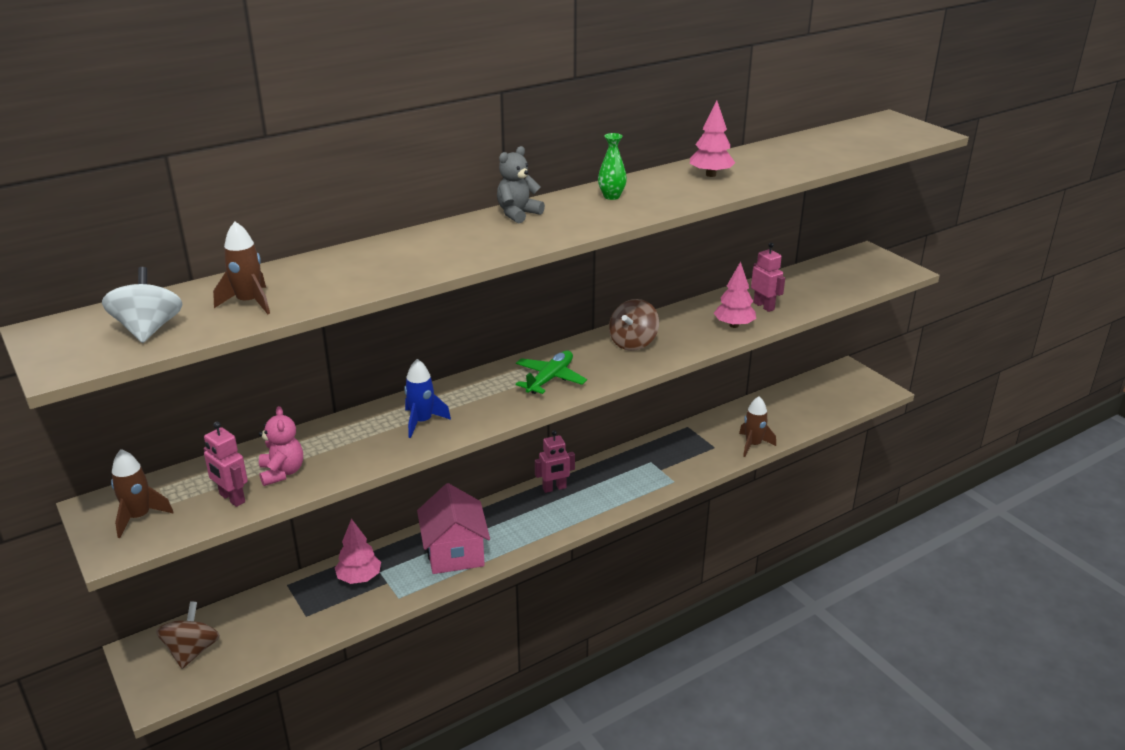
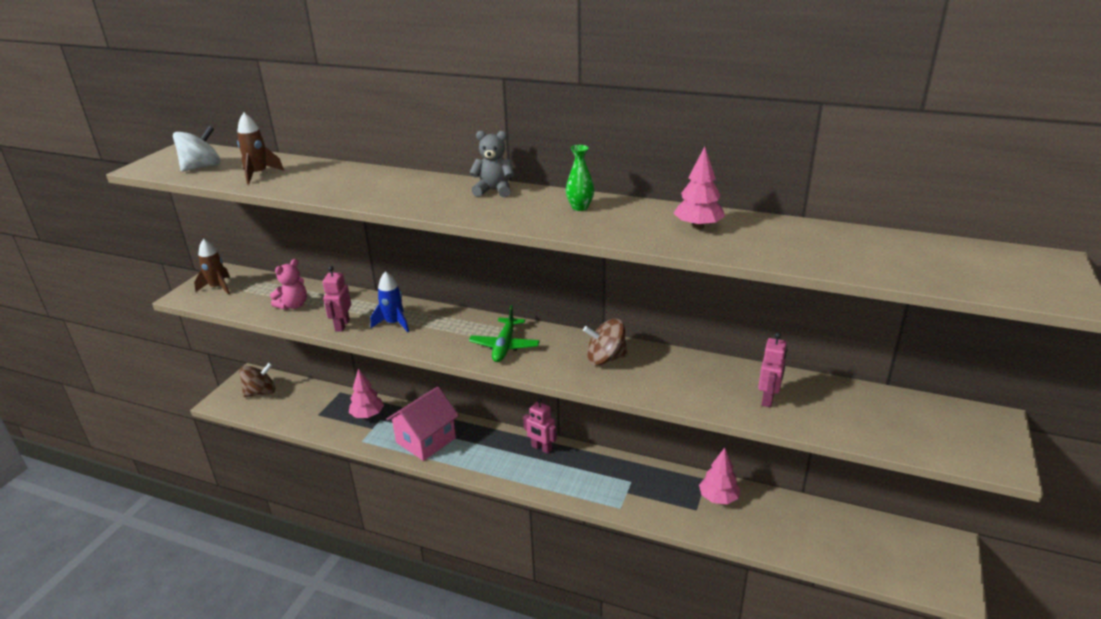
camera: 55 degrees right, 0 degrees up
pink robot [204,421,248,507] -> pink robot moved to [323,266,351,332]
green plane [516,351,587,394] -> green plane turned 105 degrees clockwise [469,305,540,362]
pink tree [714,262,756,328] -> pink tree moved to [699,448,740,504]
brown rocket [739,396,776,457] -> none

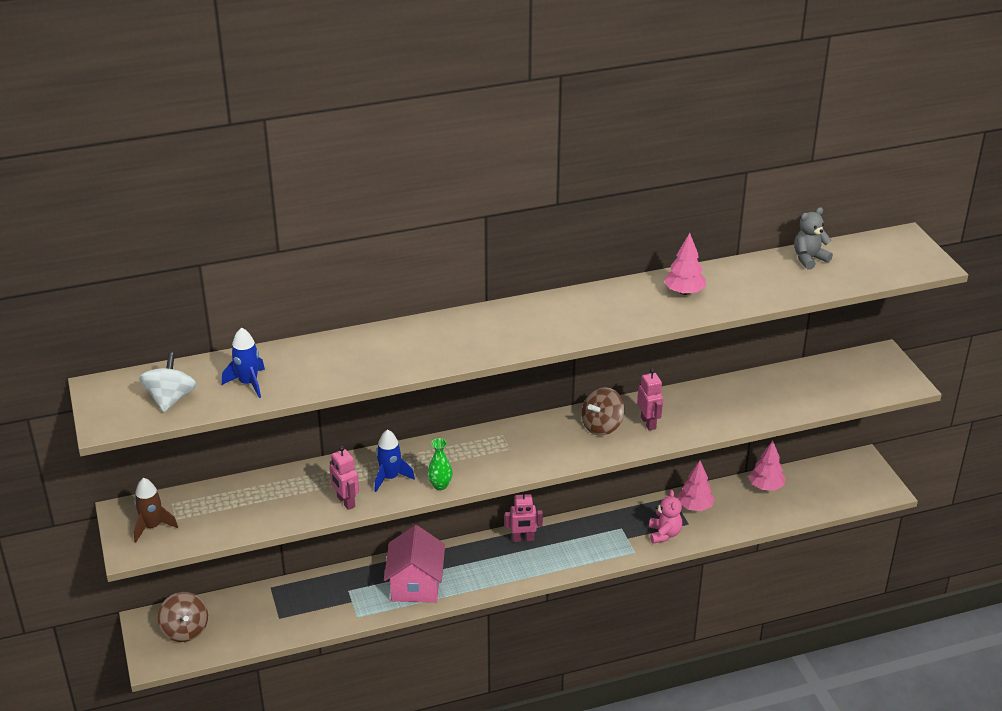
camera: 40 degrees left, 5 degrees up
brown rocket [237,113,284,184] -> blue rocket [222,327,265,398]
brown spinning top [239,362,275,397] -> brown spinning top turned 135 degrees clockwise [158,592,208,642]
pink teddy bear [270,259,307,310] -> pink teddy bear moved to [649,490,682,544]
pink tree [349,369,384,418] -> pink tree moved to [749,440,786,491]
grey teddy bear [469,131,514,197] -> grey teddy bear moved to [794,207,833,270]
green plane [469,305,540,362] -> none
green vase [566,145,594,211] -> green vase moved to [427,438,453,490]
pink robot [758,332,787,408] -> pink robot moved to [637,369,663,431]

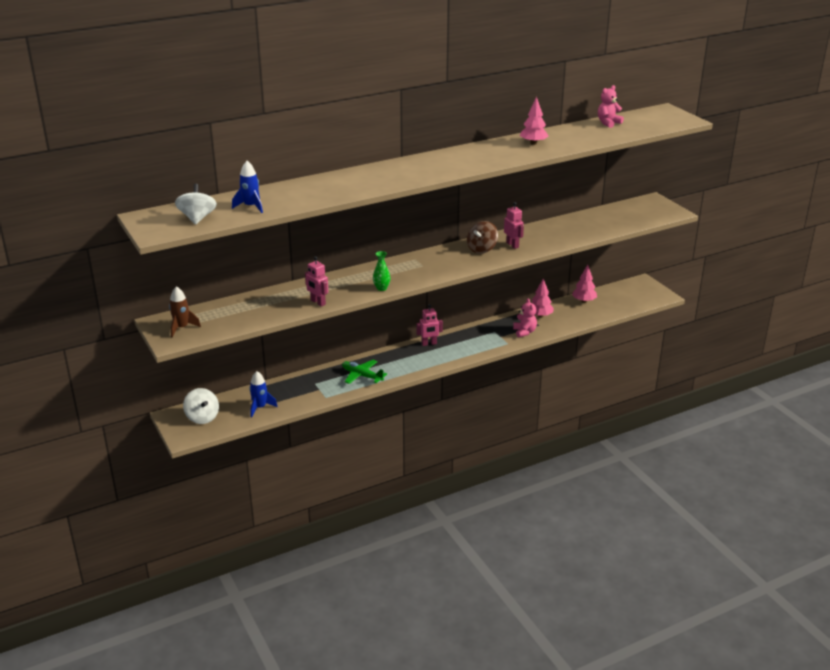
camera: 10 degrees left, 5 degrees down
brown spinning top [158,592,208,642] -> white spinning top [183,388,219,424]
blue rocket [375,429,415,492] -> blue rocket moved to [249,371,278,417]
pink house [384,525,445,603] -> green plane [342,360,387,384]
grey teddy bear [794,207,833,270] -> pink teddy bear [598,85,624,128]

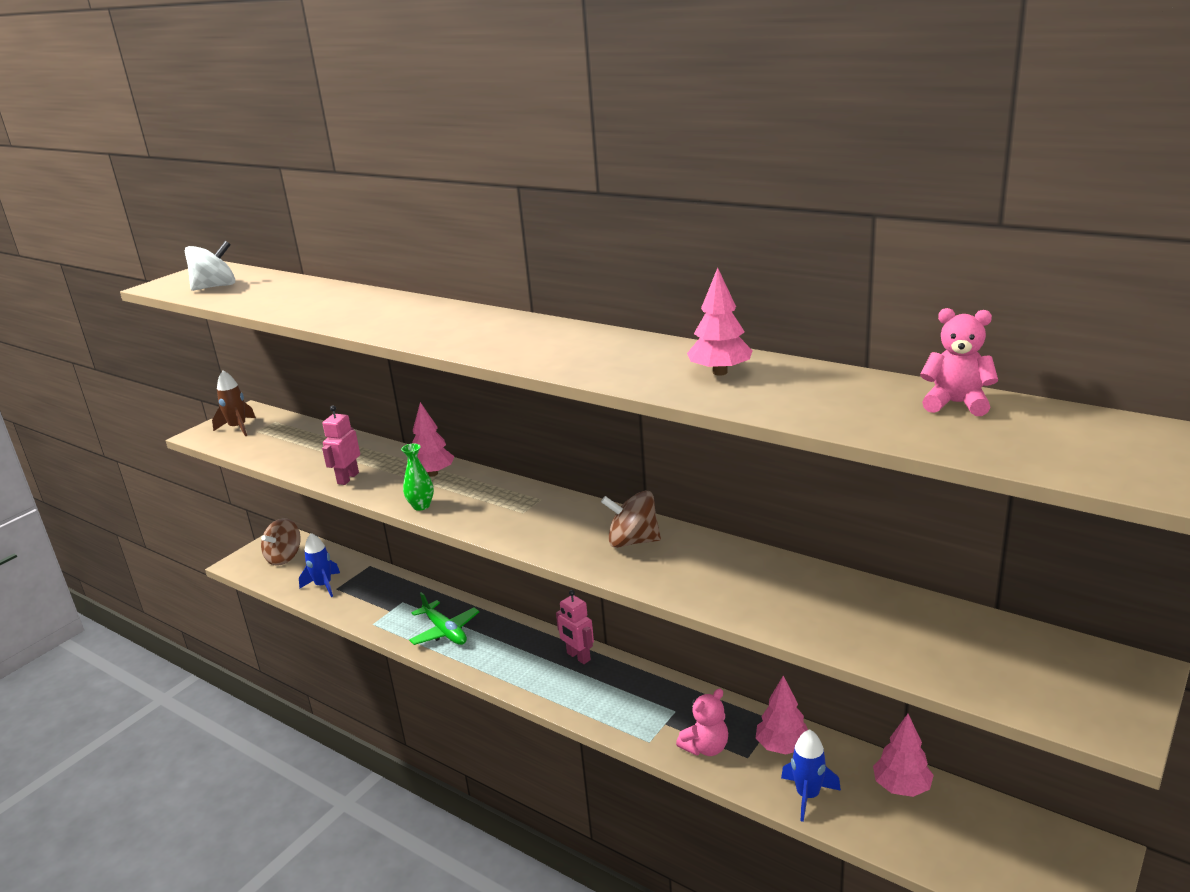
camera: 65 degrees right, 5 degrees down
white spinning top [183,388,219,424] -> brown spinning top [261,518,301,566]
blue rocket [232,161,263,213] -> blue rocket moved to [781,729,841,822]
green plane [342,360,387,384] -> green plane turned 135 degrees clockwise [409,592,479,645]
pink robot [504,202,524,249] -> none
none -> pink tree [412,402,454,477]

